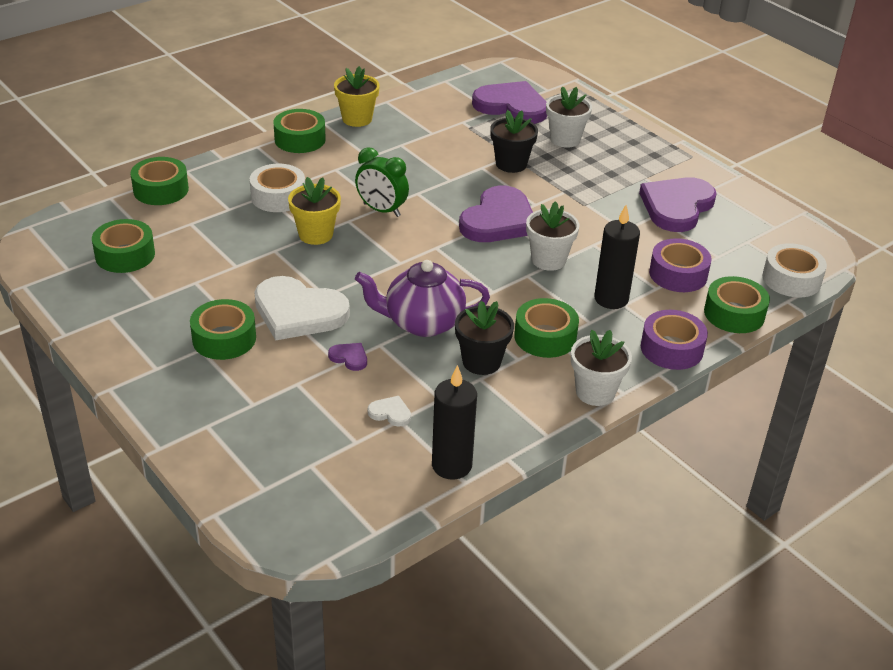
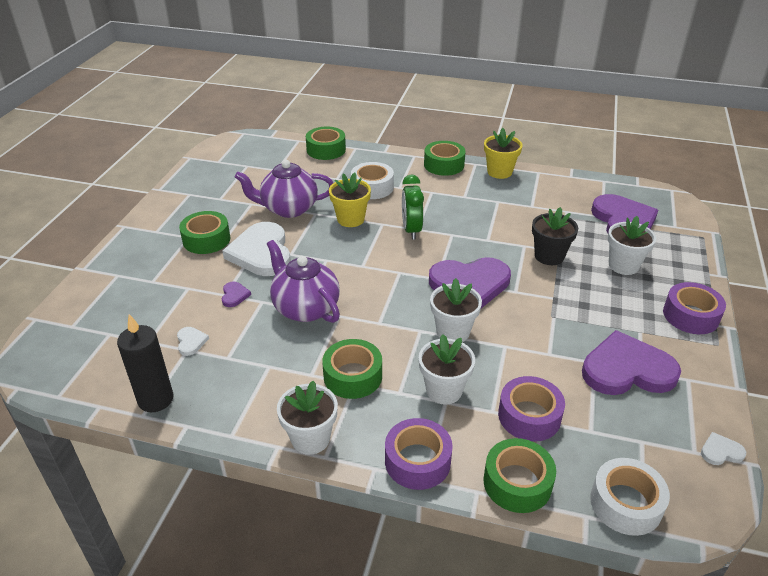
camera: 55 degrees right, 0 degrees up
green tape [92,219,155,273] -> none
black flower pot [455,301,514,375] -> none
black candle [594,205,640,309] -> white flower pot [419,334,475,405]
none -> purple teapot [235,160,333,218]
none -> purple tape [663,282,726,334]
none -> white heart [701,432,746,465]

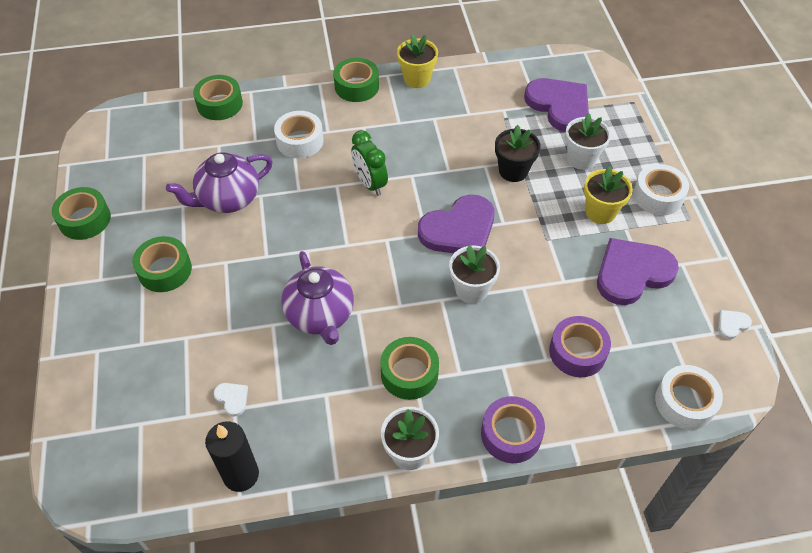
camera: 25 degrees left, 15 degrees up
purple heart [222,282,251,307] -> none
white heart [223,222,291,276] -> none
purple teapot [267,240,340,323] -> purple teapot turned 135 degrees counterclockwise [281,251,354,345]
yellow flower pot [329,172,371,227] -> yellow flower pot moved to [584,166,633,224]
white flower pot [419,334,475,405] -> none
green tape [483,438,556,513] -> green tape moved to [52,187,111,240]
purple tape [663,282,726,334] -> white tape [633,164,689,215]

